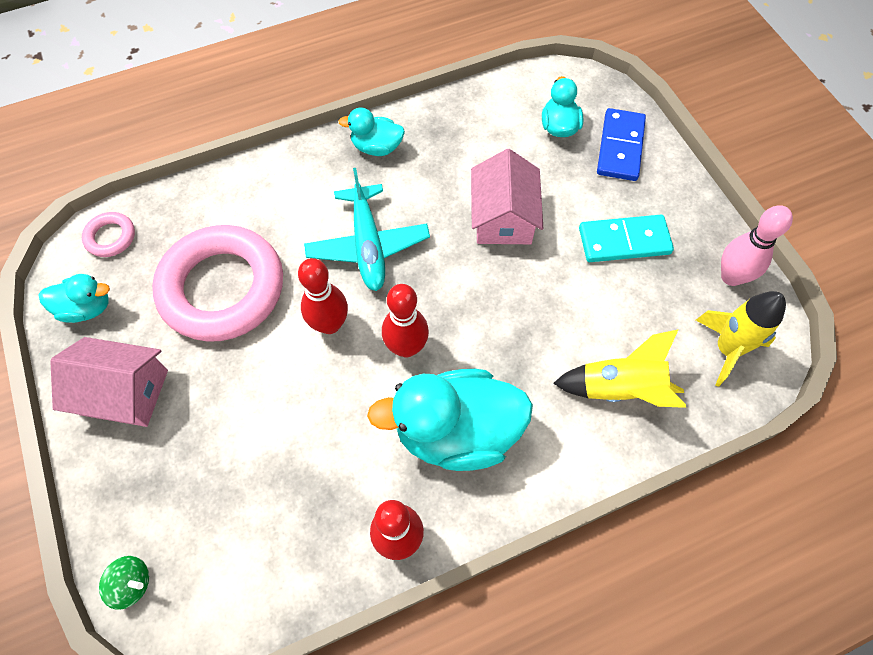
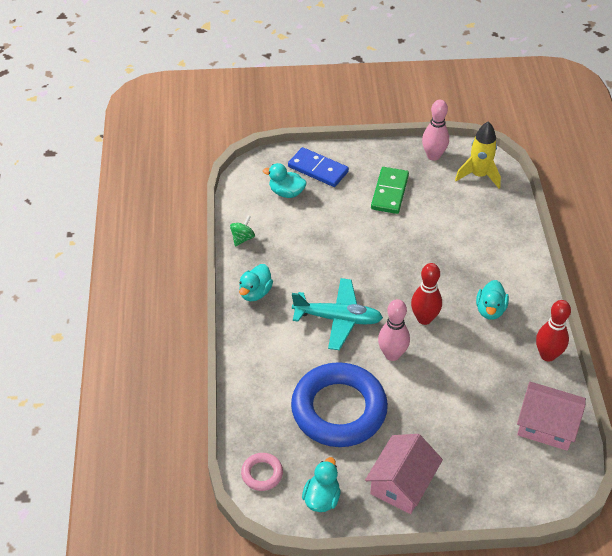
camera: 70 degrees left, 15 degrees down
green spinning top [99,556,149,610] -> green spinning top moved to [230,216,255,247]
pink ring [152,225,283,342] -> blue ring [291,362,388,447]
red bowling pin [298,258,348,334] -> pink bowling pin [378,299,410,361]
turquoise duck [367,369,533,471] -> turquoise duck [476,280,509,320], size x0.52
pink house [471,149,543,244] -> pink house moved to [517,382,586,451]
yellow rocket [553,329,686,408] -> none
turquoise domino [579,215,674,262] -> green domino [371,167,409,214]

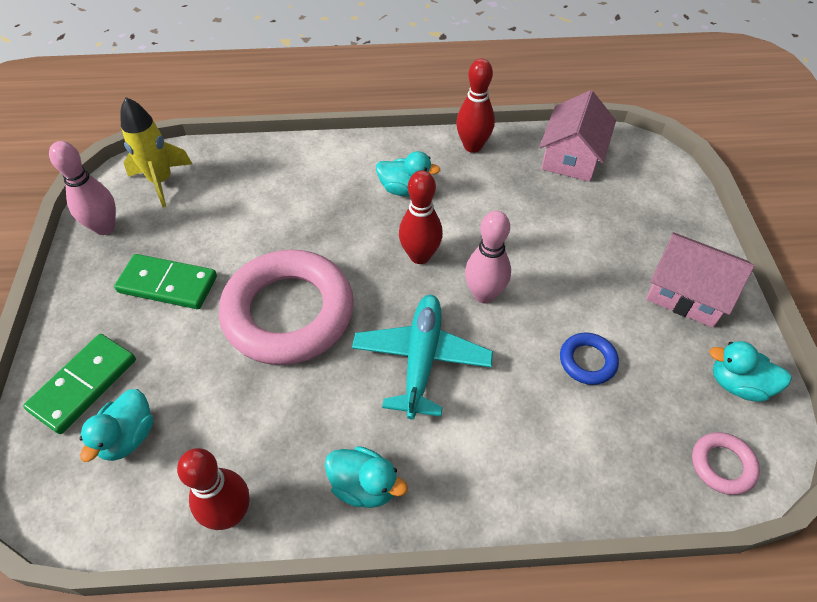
camera: 90 degrees left, 5 degrees up
green spinning top [230,216,255,247] -> red bowling pin [177,448,250,530]
blue domino [288,147,349,187] -> green domino [23,334,136,434]
blue ring [291,362,388,447] -> blue ring [560,333,619,385], size x0.42
none -> pink ring [219,250,354,365]

